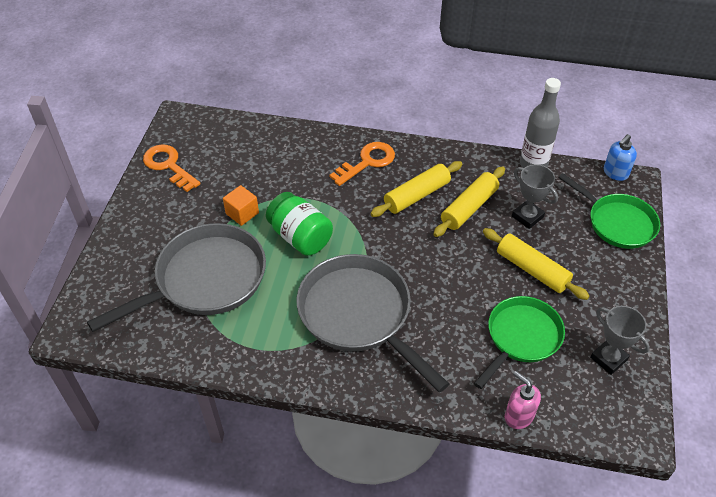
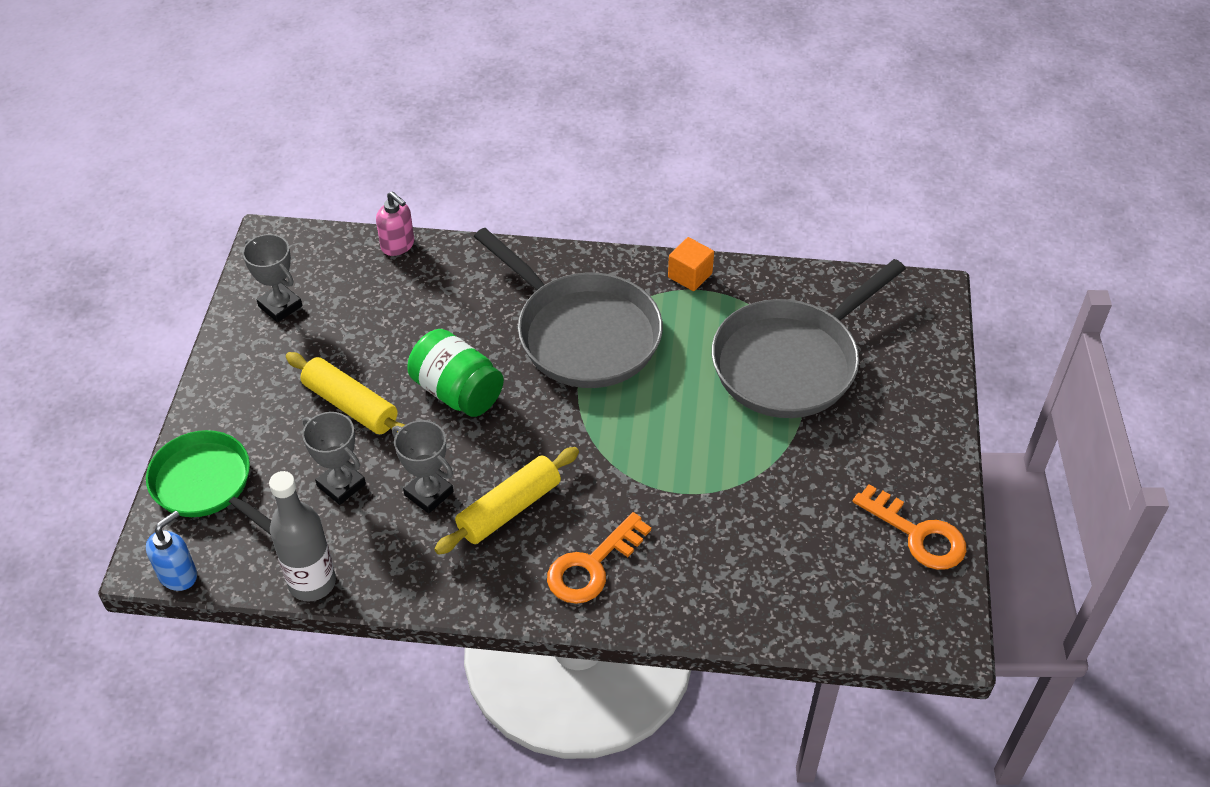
camera: 175 degrees right, 0 degrees up
orange cube [223,185,259,226] -> orange cube moved to [668,237,714,291]
green jar [266,192,333,256] -> green jar moved to [407,329,504,417]
yellow rolling pin [433,166,505,237] -> grey trophy [392,420,453,514]
green pan [474,296,565,389] -> none

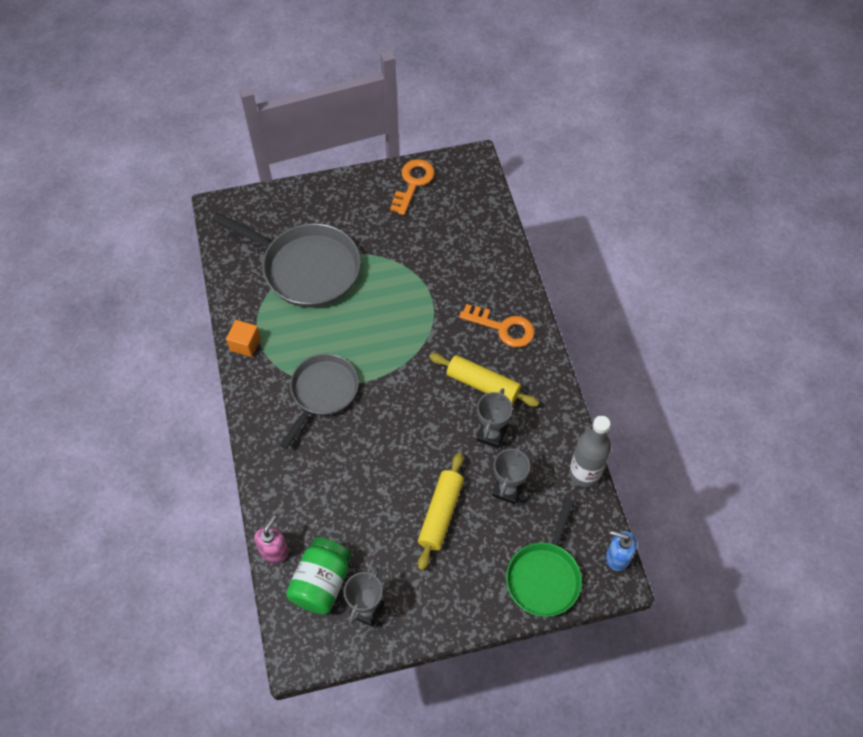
camera: 110 degrees left, 10 degrees up
green jar [407,329,504,417] -> green jar moved to [286,537,351,615]
grey pan [474,228,663,388] -> grey pan [280,354,359,449], size x0.66

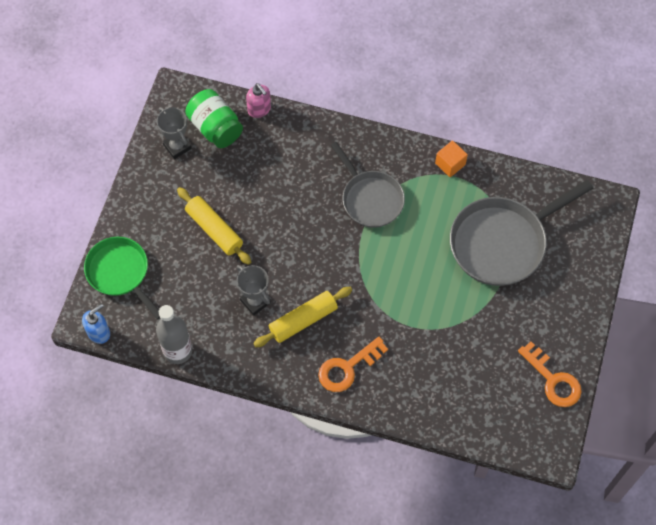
camera: 120 degrees right, 5 degrees up
grey trophy [492,444,530,505] -> none

